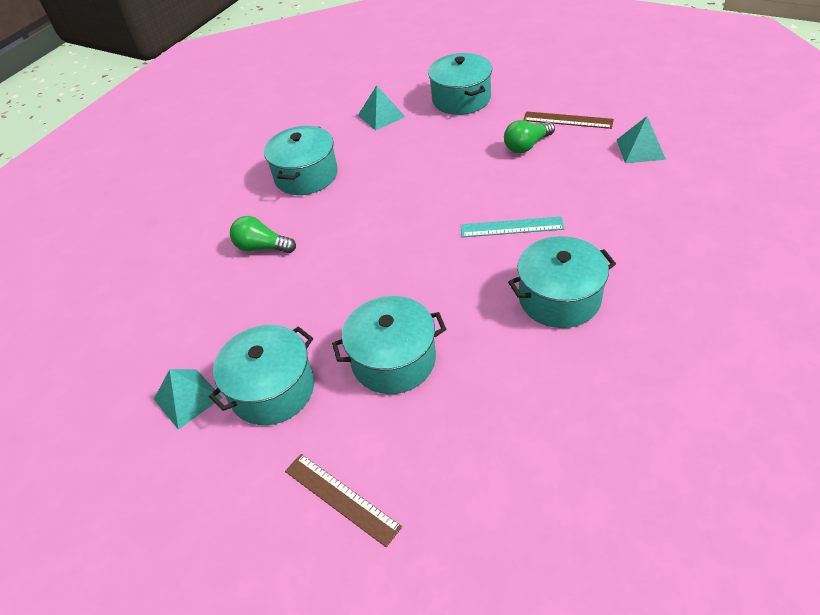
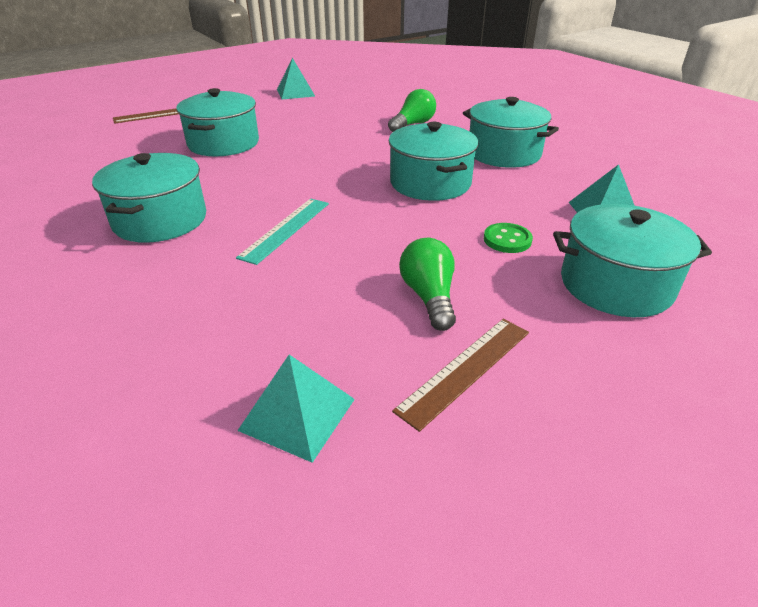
camera: 110 degrees right, 10 degrees down
turquoise pot [209,325,314,425] -> turquoise pot moved to [388,122,478,201]
none -> green button [484,223,533,253]

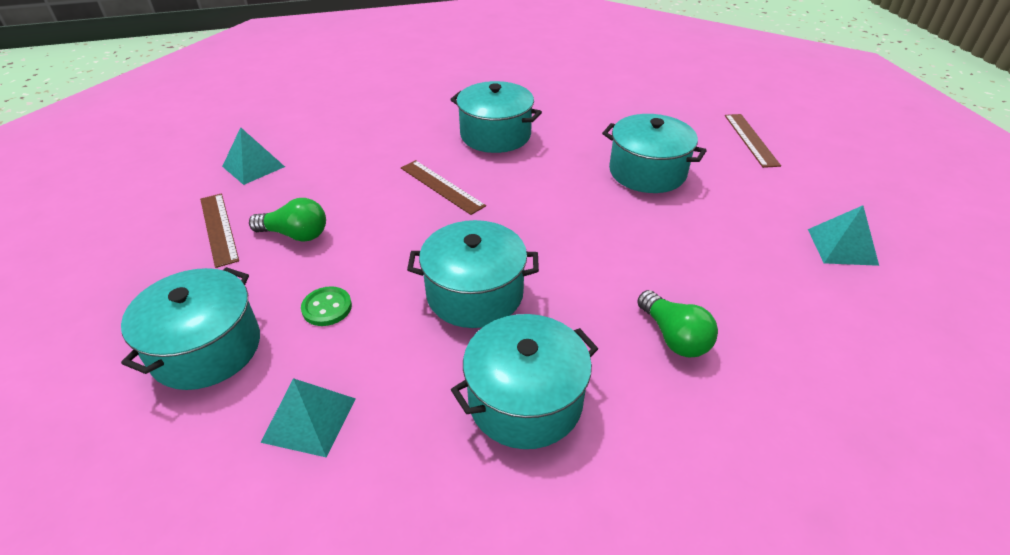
camera: 110 degrees right, 5 degrees up
turquoise ruler [236,199,329,265] -> brown ruler [401,160,486,215]

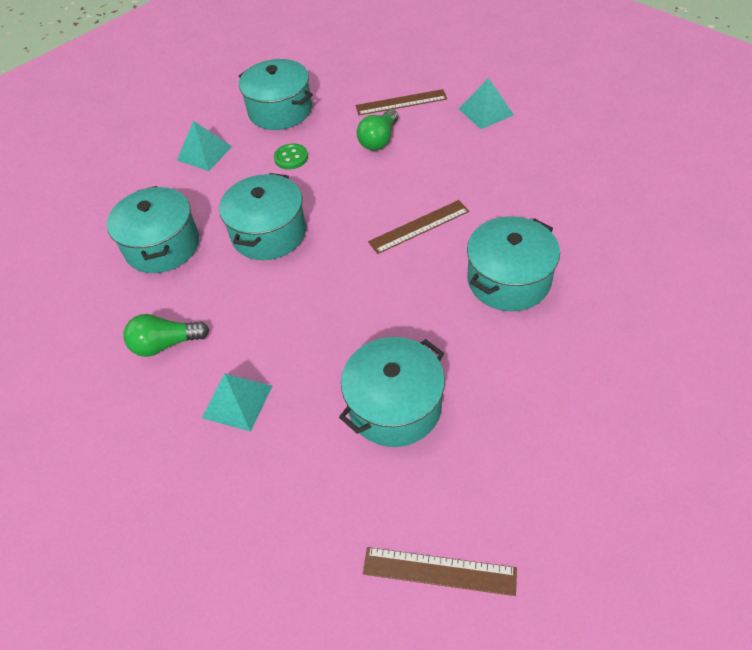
camera: 110 degrees right, 10 degrees up
turquoise pyramid [808,205,879,266] -> turquoise pyramid moved to [202,373,272,432]

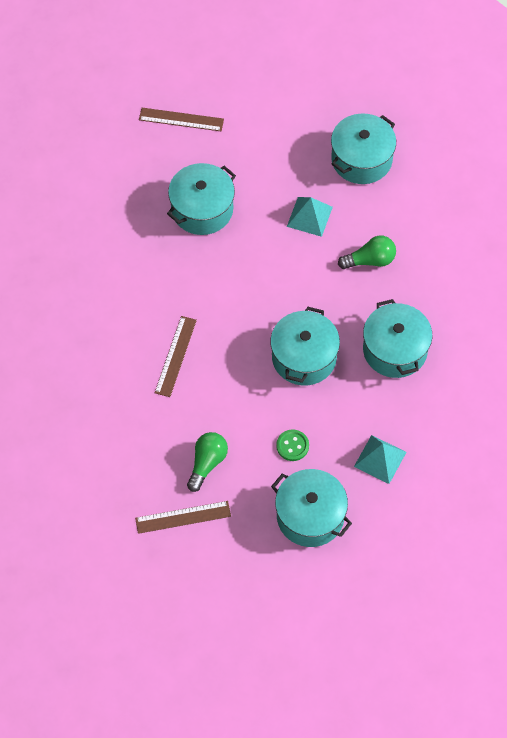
camera: 175 degrees right, 10 degrees up
brown ruler [368,200,469,254] -> brown ruler turned 45 degrees counterclockwise [155,316,197,397]
turquoise pyramid [459,78,514,129] -> none
turquoise pot [467,216,560,311] -> turquoise pot moved to [331,114,396,184]

